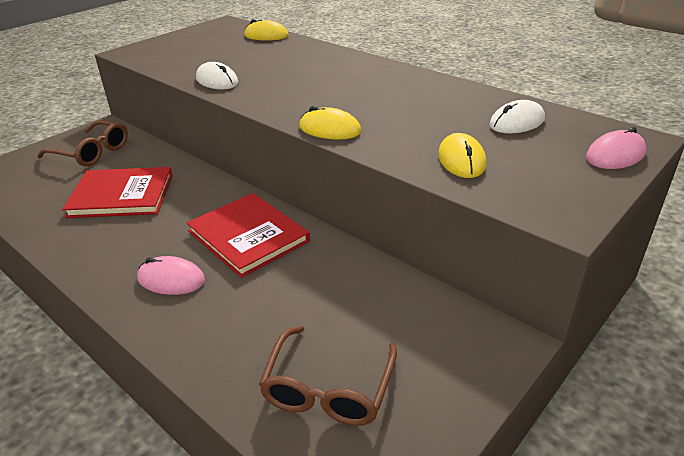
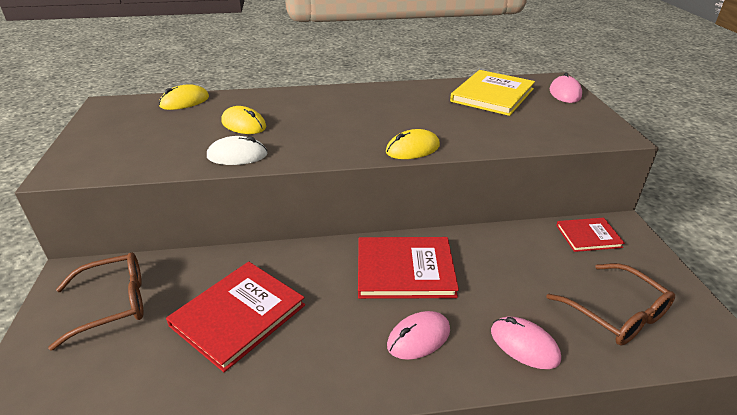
camera: 50 degrees left, 0 degrees up
yellow mouse [438,133,486,178] -> yellow mouse moved to [222,106,266,134]
white mouse [489,100,545,133] -> yellow book [450,70,535,116]
none -> pink mouse [491,317,561,369]
none -> red book [556,218,625,252]

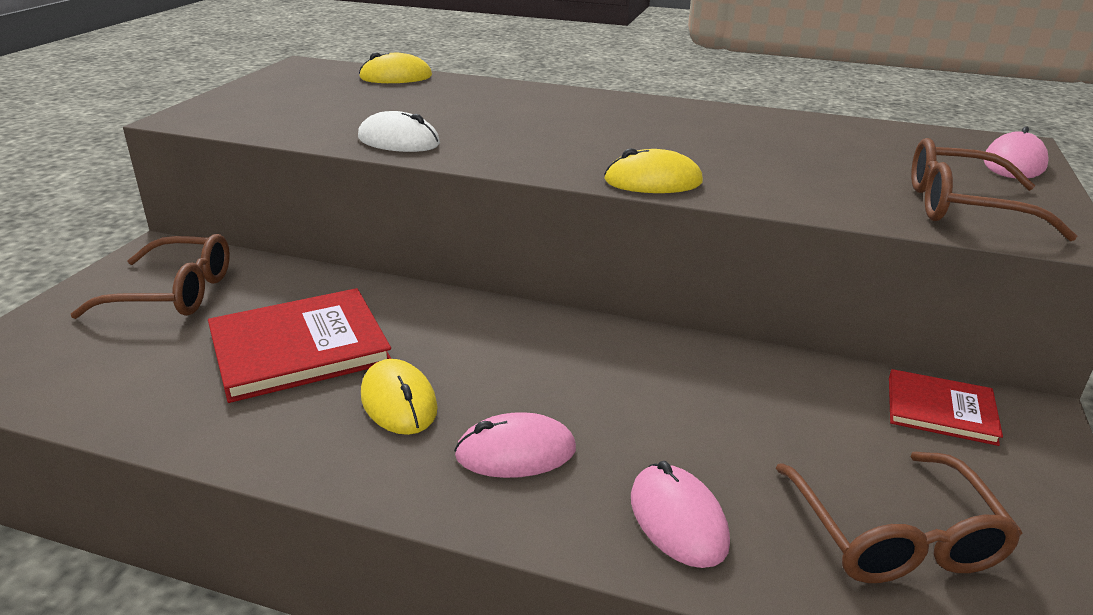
camera: 25 degrees right, 5 degrees down
yellow mouse [222,106,266,134] -> yellow mouse moved to [361,359,438,435]
red book [358,237,459,299] -> none
yellow book [450,70,535,116] -> none
none -> brown glasses [911,138,1077,241]

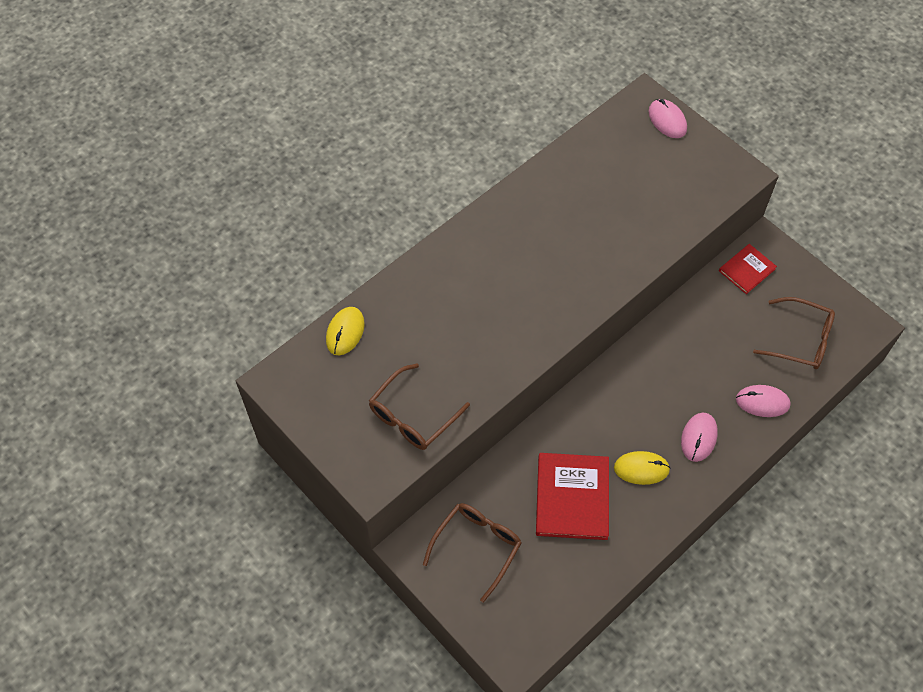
camera: 60 degrees left, 30 degrees up
white mouse [358,111,440,152] -> none
yellow mouse [604,148,703,193] -> none
brown glasses [911,138,1077,241] -> brown glasses moved to [369,364,470,450]

